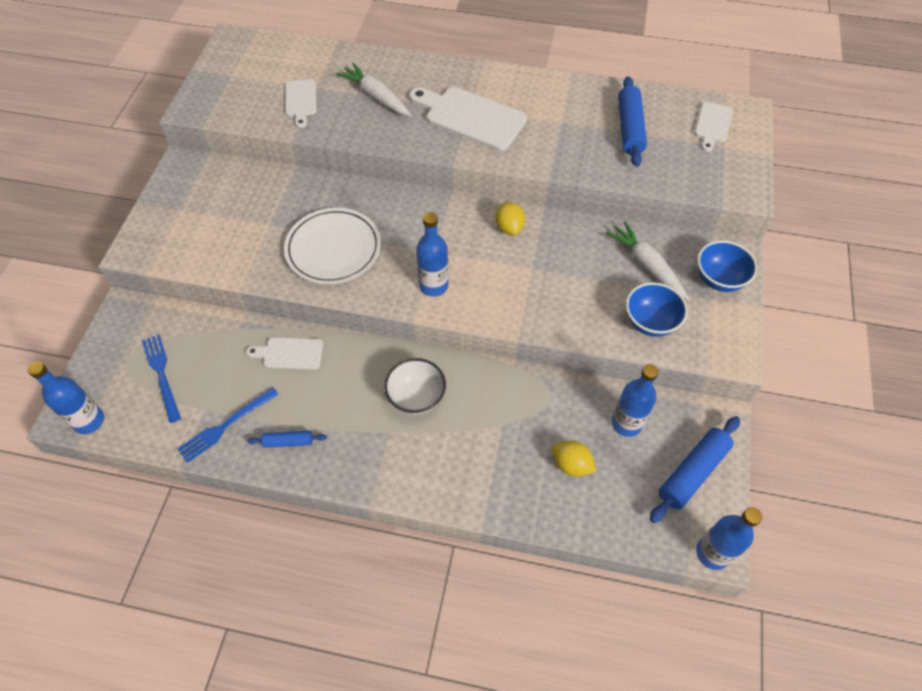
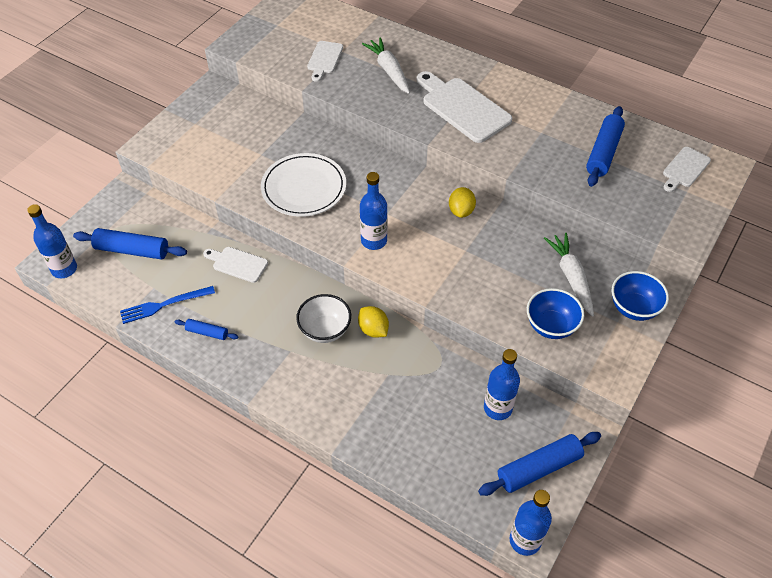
camera: 20 degrees right, 5 degrees down
blue fork [142,334,181,423] -> blue rolling pin [73,228,187,259]
yellow lemon [552,440,597,477] -> yellow lemon moved to [358,306,389,338]

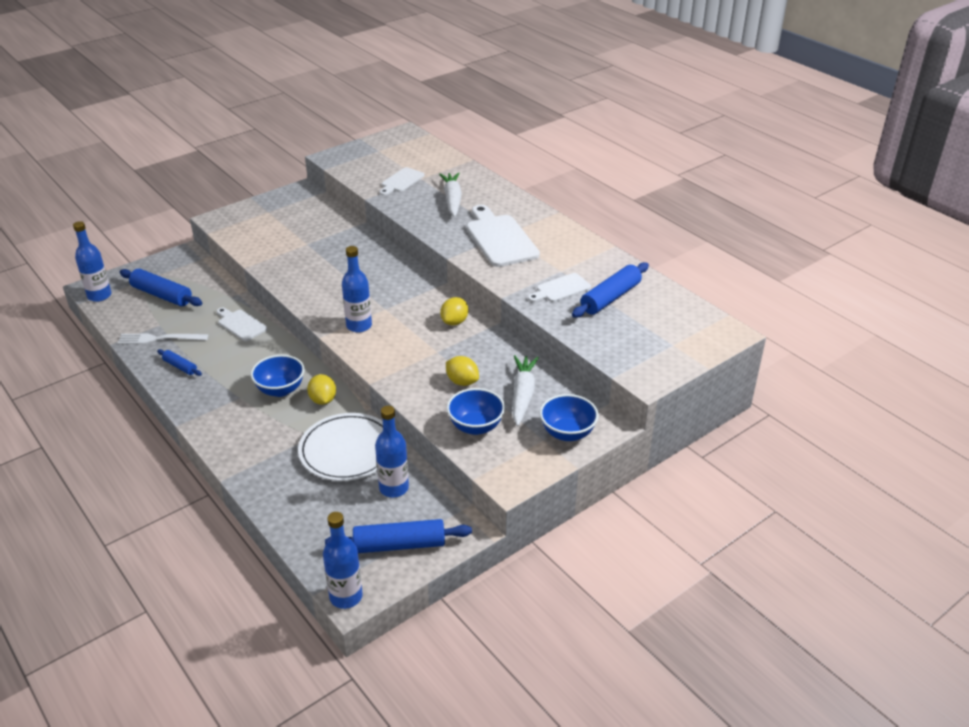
camera: 20 degrees right, 15 degrees down
blue fork [120,286,215,324] -> white fork [118,334,208,344]
white plate [261,153,346,217] -> white plate moved to [298,413,383,481]
white bowl [296,294,351,343] -> blue bowl [251,355,304,397]
white cutting board [663,147,711,192] -> white cutting board moved to [528,273,591,302]
none -> yellow lemon [446,356,479,386]

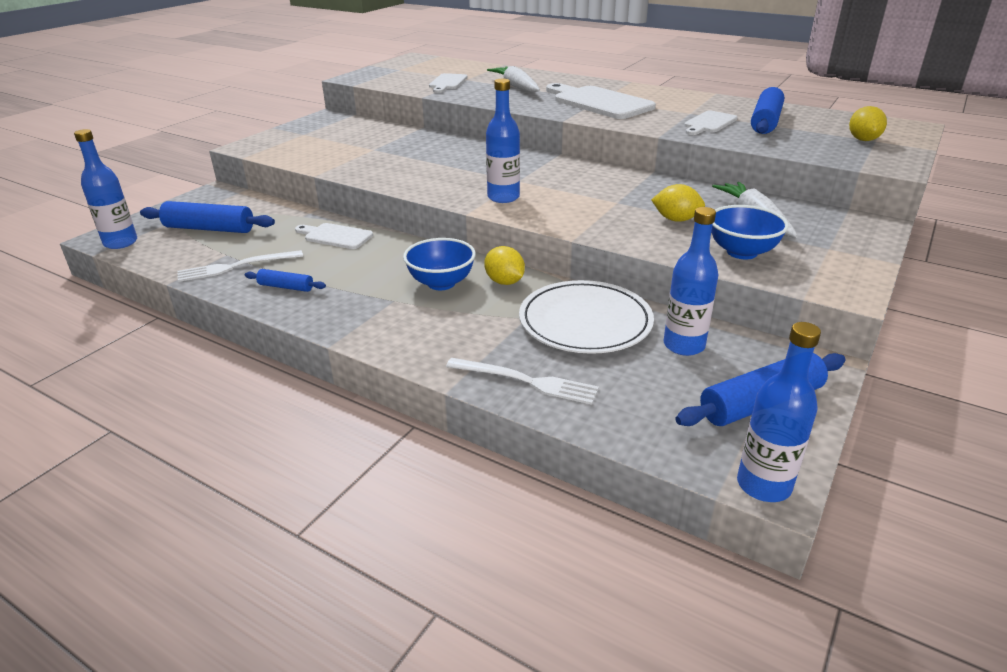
camera: 20 degrees left, 5 degrees down
yellow lemon [440,297,468,326] -> yellow lemon moved to [849,106,887,141]
blue bowl [540,394,599,441] -> none
none -> white fork [446,358,599,405]

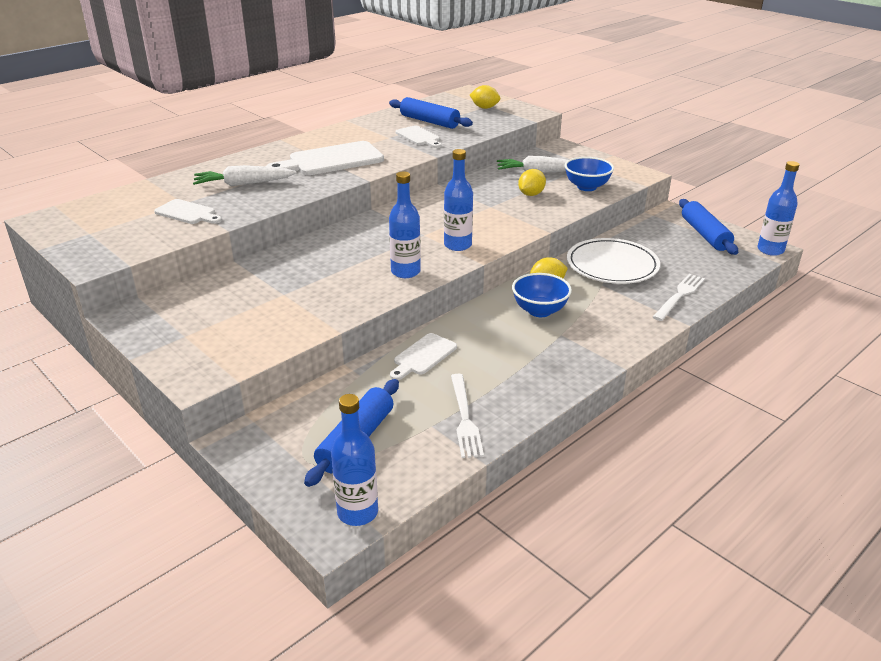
camera: 75 degrees left, 0 degrees up
blue rolling pin [245,269,326,292] -> none
blue bottle [664,207,718,356] -> blue bottle moved to [389,172,421,278]

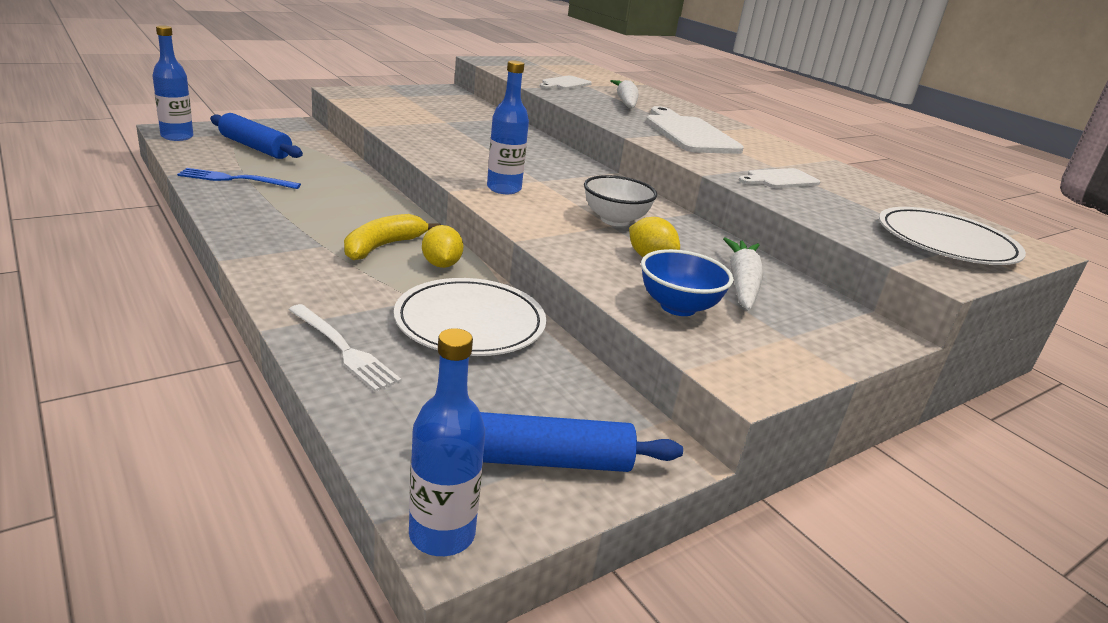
camera: 95 degrees right, 5 degrees down
blue rolling pin [389,97,473,129] -> none
blue bottle [389,172,421,278] -> none
white cutting board [390,333,457,380] -> none
white fork [451,374,484,458] -> blue fork [177,168,301,189]
yellow lemon [470,85,500,109] -> white plate [879,207,1026,265]
blue bowl [512,273,572,317] -> yellow banana [344,214,441,260]
none -> white bowl [584,175,657,226]

